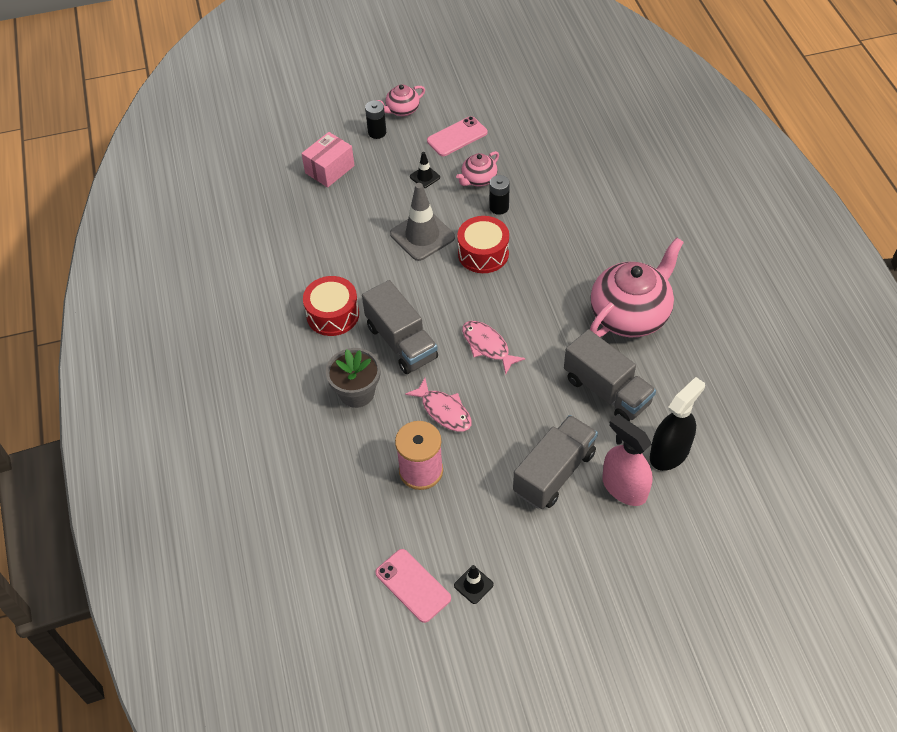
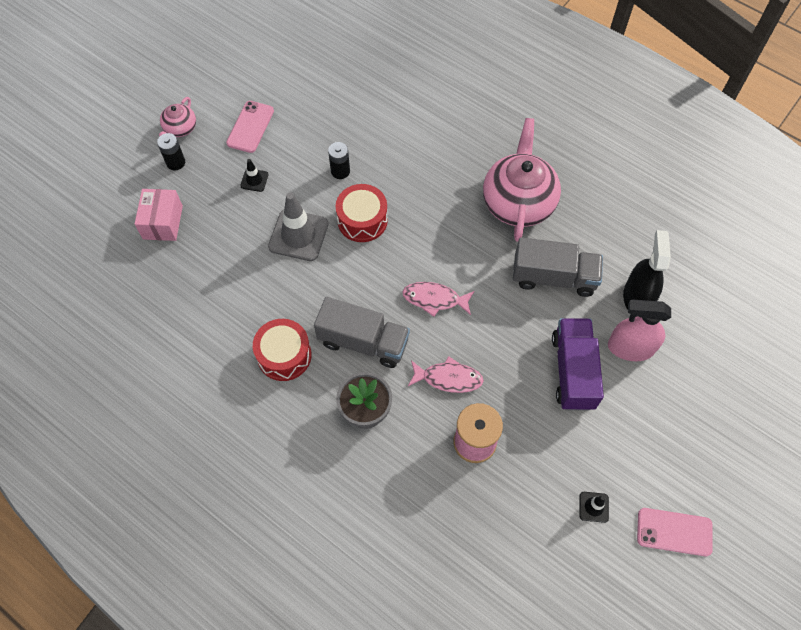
camera: 40 degrees left, 10 degrees up
pink phone [375,549,451,623] -> pink phone moved to [637,508,713,556]
pink teapot [456,151,499,187] -> none
grey truck [513,415,598,509] -> purple truck [552,318,604,411]

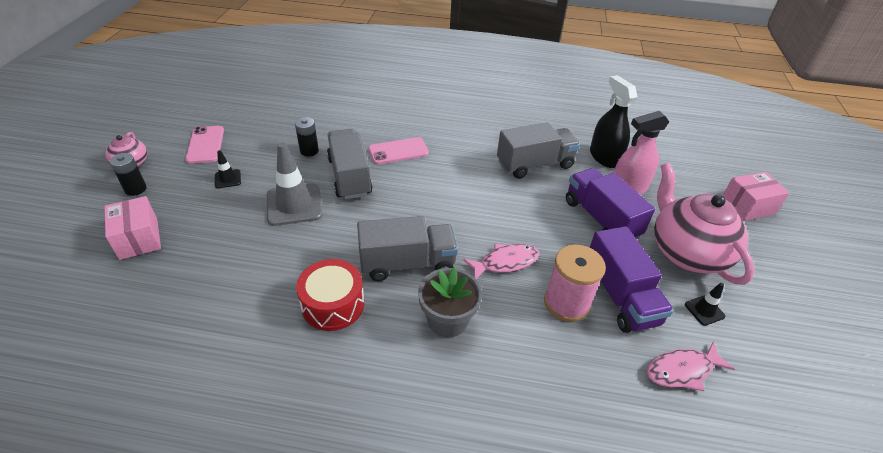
camera: 30 degrees left, 20 degrees down
red drum [336,184,388,242] -> grey truck [327,129,372,199]
pink fish [402,282,474,317] -> pink fish moved to [647,341,735,391]
pink teapot [483,118,561,242] -> pink teapot moved to [654,163,755,285]
pink phone [637,508,713,556] -> pink phone moved to [368,137,429,165]
none -> purple truck [589,226,674,333]
none -> pink box [722,172,790,221]

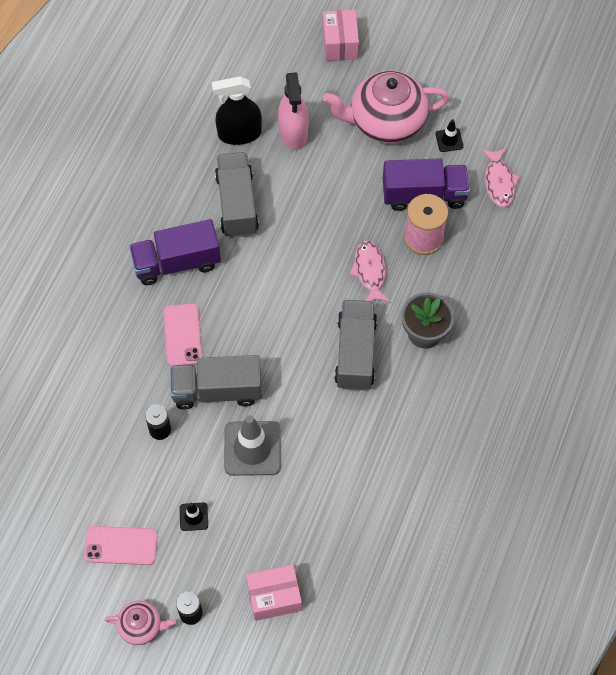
camera: 75 degrees left, 20 degrees up
red drum [296,259,364,331] -> none
purple truck [566,168,655,239] -> purple truck moved to [129,219,221,285]

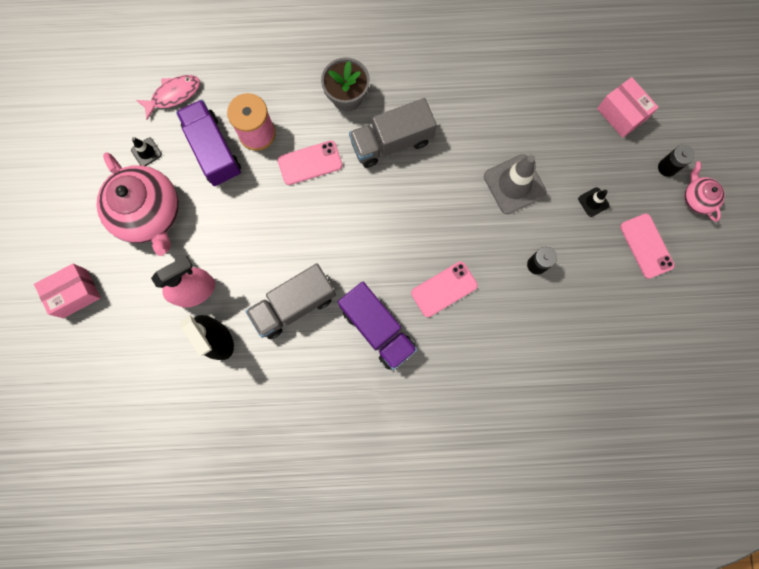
camera: 115 degrees left, 15 degrees up
grey truck [170,355,262,409] -> none
pink fish [350,240,390,302] -> pink phone [278,140,342,185]

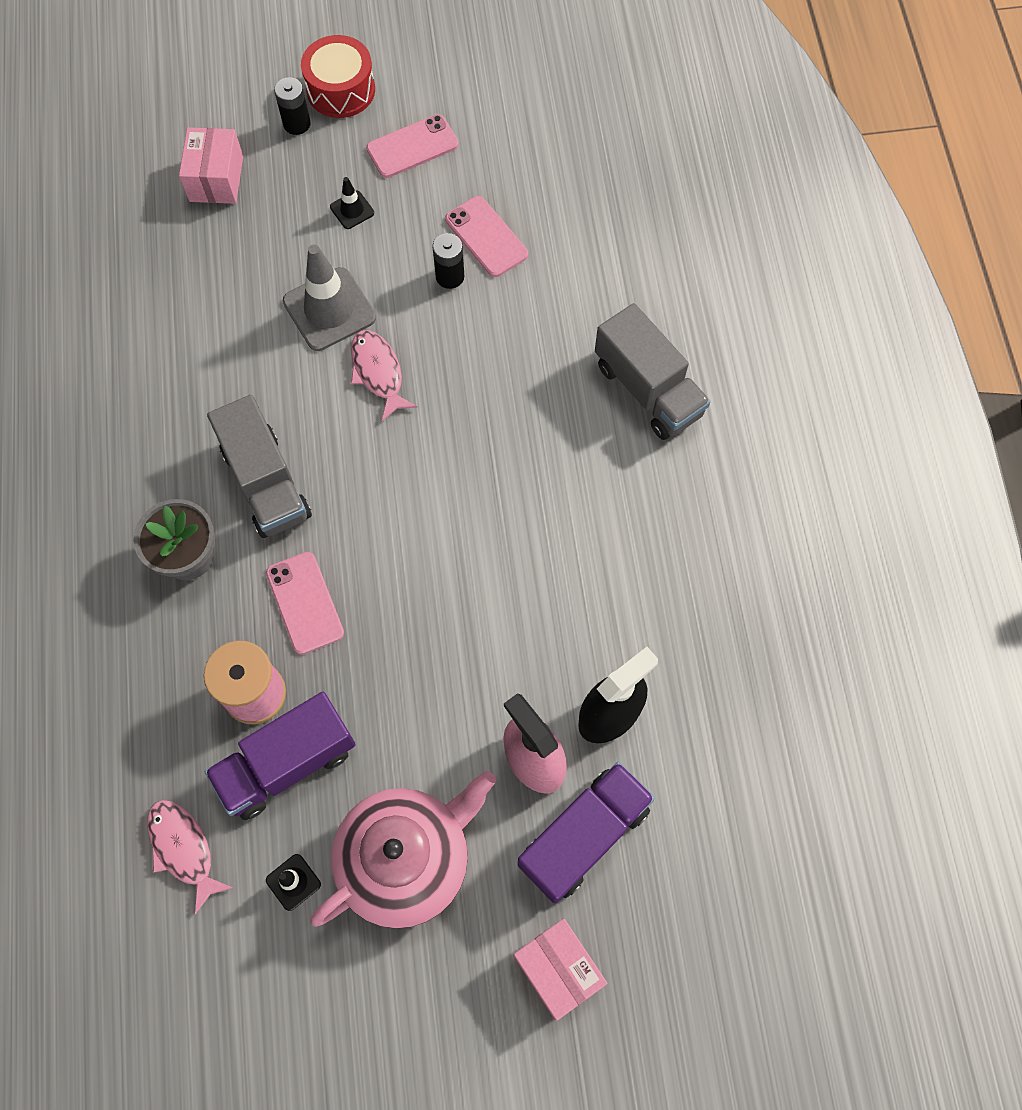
camera: 95 degrees left, 10 degrees down
grey truck [245,264,336,339] -> grey truck moved to [595,303,711,440]
purple truck [338,282,417,370] -> purple truck moved to [518,762,655,904]
pink phone [411,261,478,317] -> pink phone moved to [445,196,528,277]
pink box [597,77,659,138] -> pink box turned 45 degrees counterclockwise [179,127,243,204]
pink teapot [684,161,725,222] -> red drum [301,35,375,118]
none -> pink fish [351,330,418,421]

